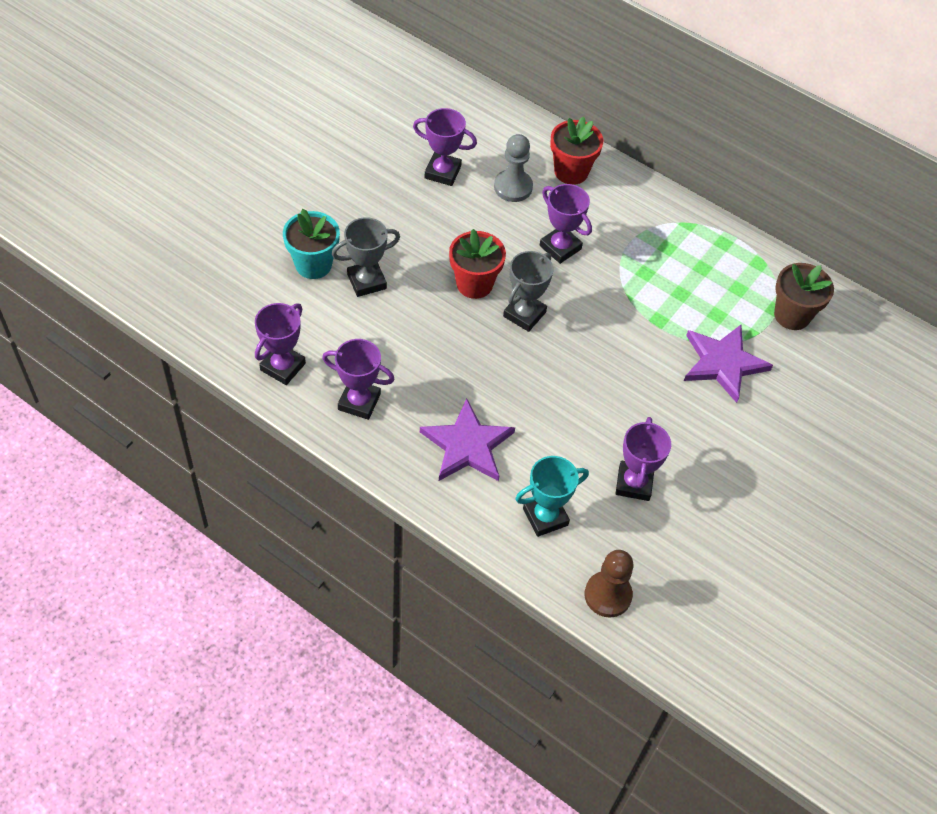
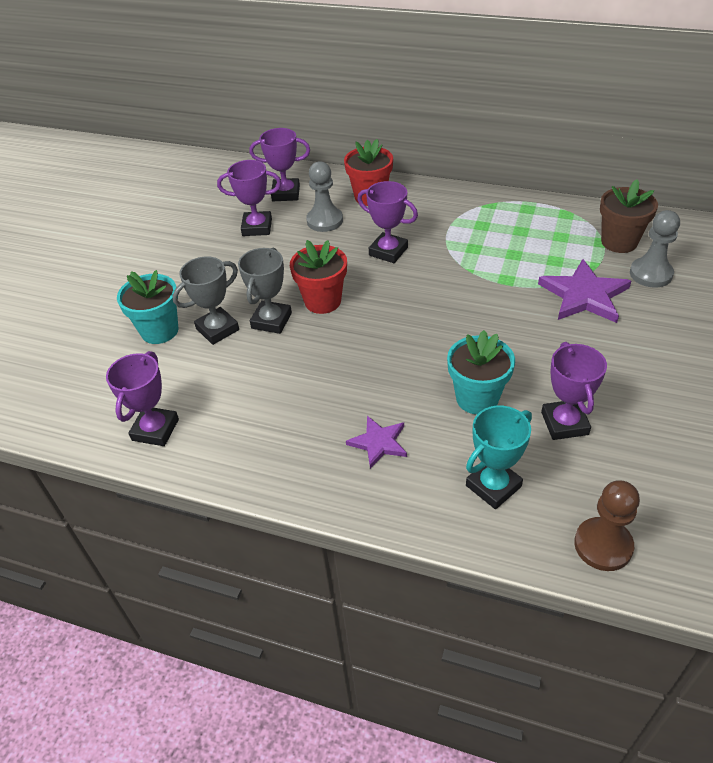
camera: 10 degrees left, 10 degrees down
purple trophy [322,339,395,420] -> purple trophy moved to [250,128,310,201]
purple star [420,399,515,481] -> purple star [346,416,407,469], size x0.59
grey trophy [503,251,553,332] -> grey trophy moved to [238,247,292,334]
none -> turquoise flower pot [447,330,515,414]
none -> grey pawn [630,210,680,288]

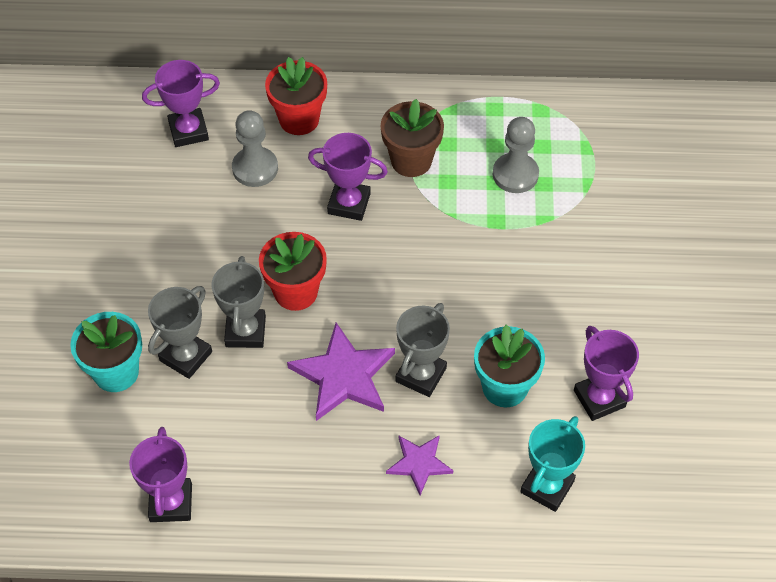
camera: 20 degrees left, 10 degrees up
purple trophy [217,160,281,236] -> none
purple star [538,259,631,323] -> purple star moved to [287,322,395,421]
brown pawn [574,480,640,571] -> none
brown flower pot [600,179,658,253] -> brown flower pot moved to [381,99,444,177]
grey pawn [630,210,680,288] -> grey pawn moved to [493,117,539,193]
none -> grey trophy [396,303,450,397]

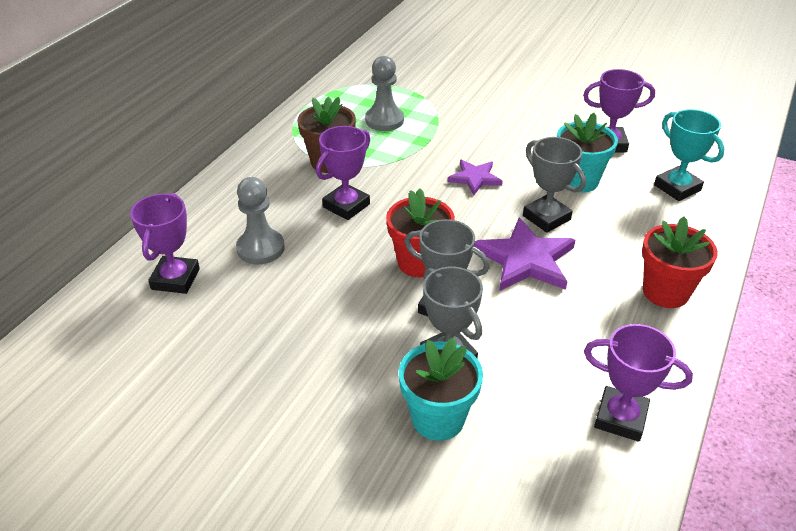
camera: 65 degrees left, 15 degrees down
red flower pot [265,57,327,135] -> red flower pot moved to [642,216,718,308]
purple star [386,435,453,495] -> purple star moved to [447,160,503,195]

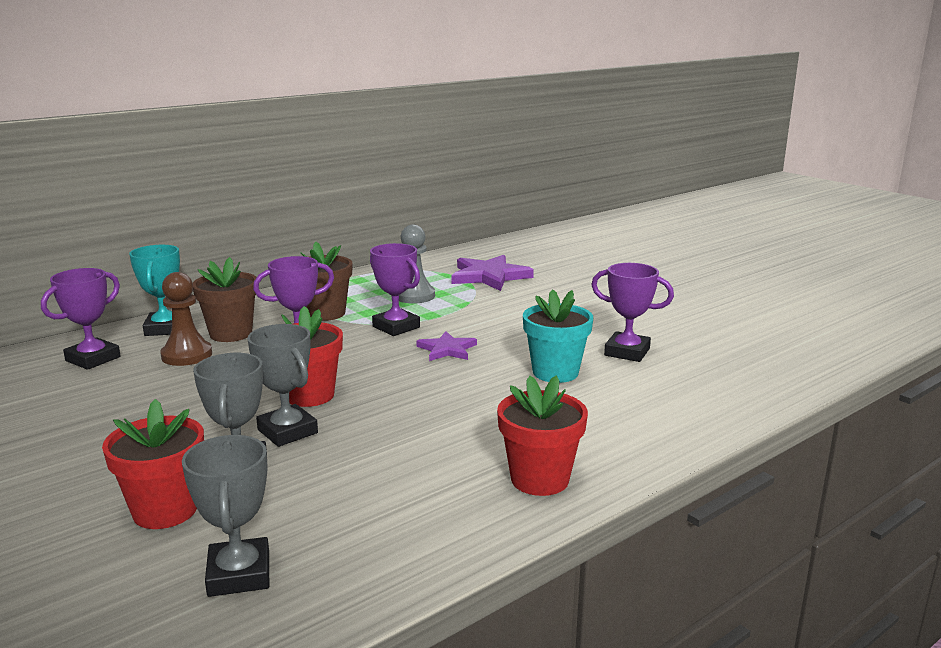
camera: 25 degrees right, 20 degrees down
grey pawn [236,177,285,265] -> brown pawn [160,272,212,366]
turquoise flower pot [399,338,483,441] -> red flower pot [102,399,204,529]
purple star [474,218,575,291] -> purple star moved to [451,255,534,291]
grey trophy [523,137,586,233] -> grey trophy moved to [182,435,269,597]
purple trophy [584,324,693,442] -> purple trophy moved to [370,243,420,336]
turquoise trophy [654,109,724,201] -> turquoise trophy moved to [129,245,180,336]
none -> brown flower pot [193,257,257,342]

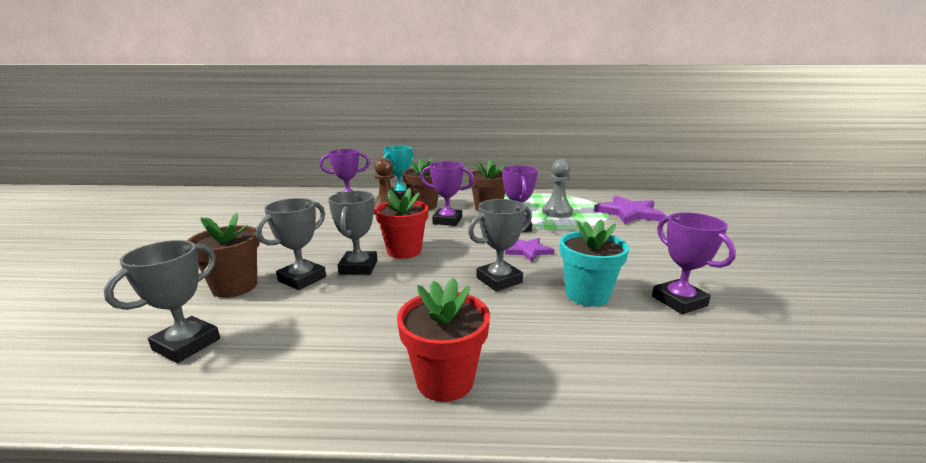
camera: 40 degrees right, 0 degrees up
red flower pot [102,399,204,529] -> brown flower pot [187,213,260,298]
none -> grey trophy [468,199,532,292]

